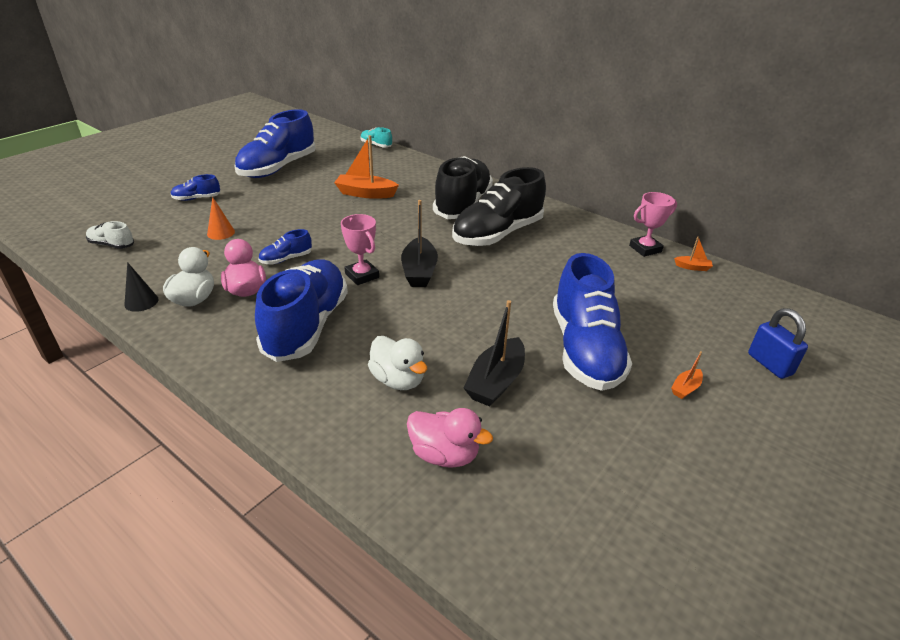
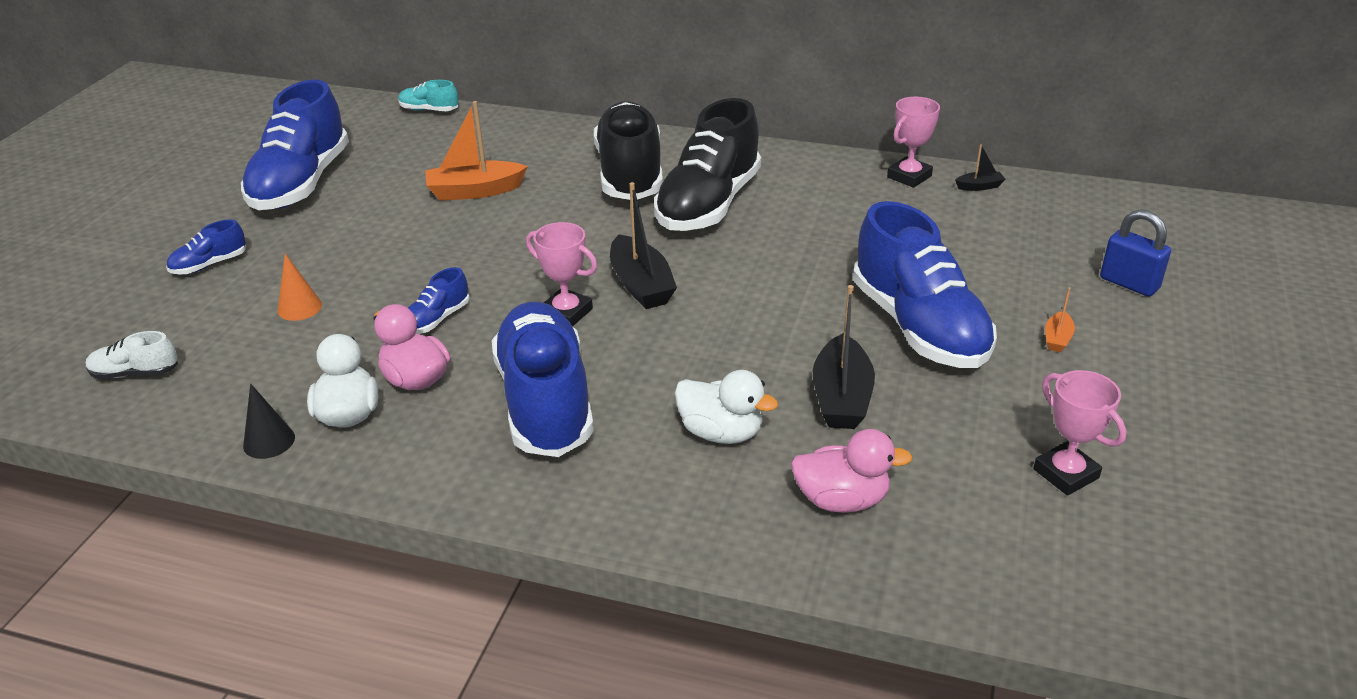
camera: 20 degrees left, 0 degrees up
orange boat [674,236,713,271] -> black boat [955,144,1005,191]
none -> pink trophy [1033,370,1127,496]

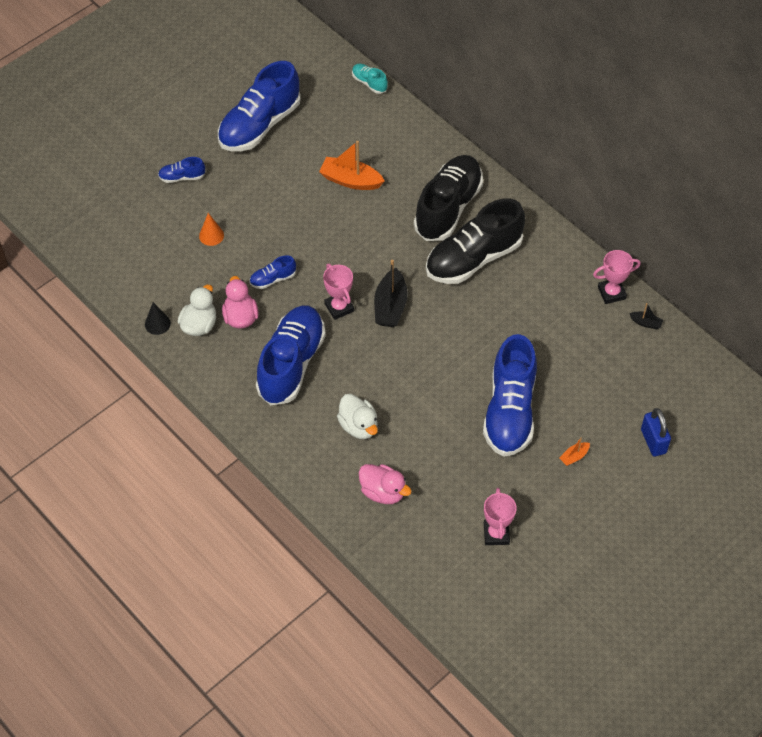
camera: 30 degrees right, 20 degrees up
white shoe [86,331,178,379] -> none
black boat [813,285,875,429] -> none

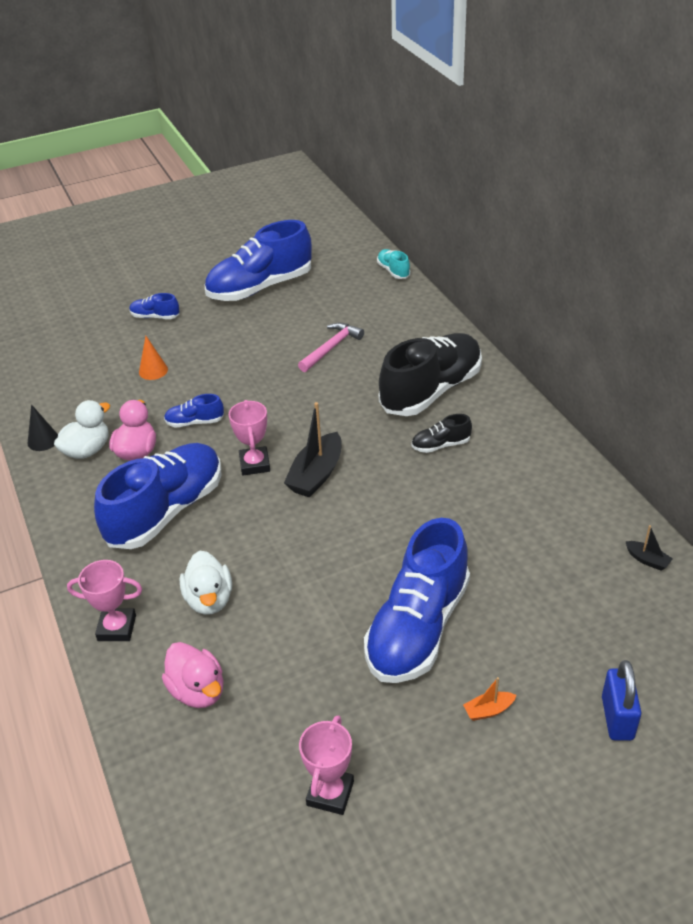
camera: 20 degrees right, 15 degrees down
orange boat [319,141,385,190] -> pink hammer [298,323,364,372]
black shoe [426,198,525,284] -> black shoe [411,414,472,453], size x0.43
pink trophy [593,250,641,304] -> pink trophy moved to [67,560,142,641]

